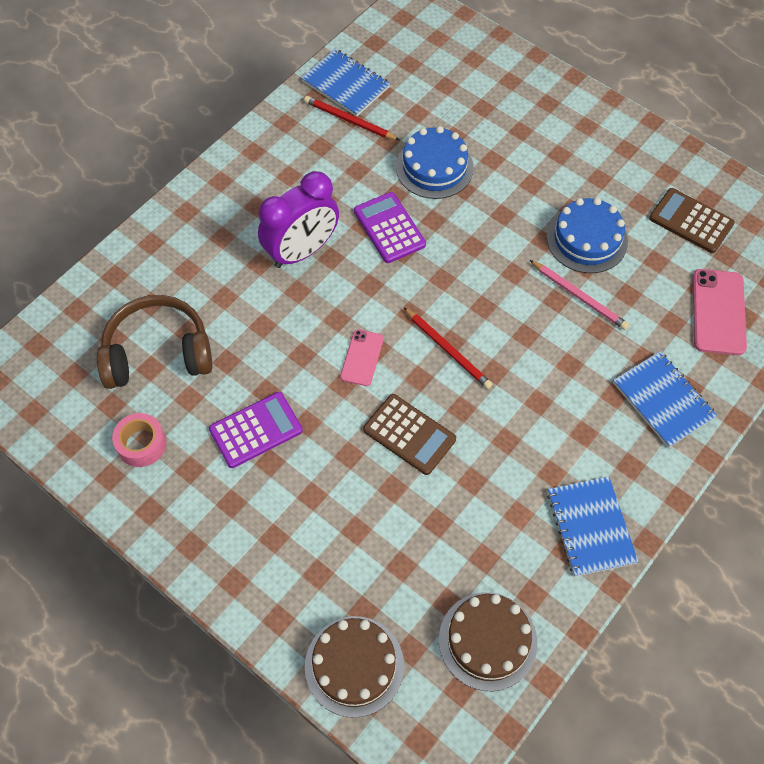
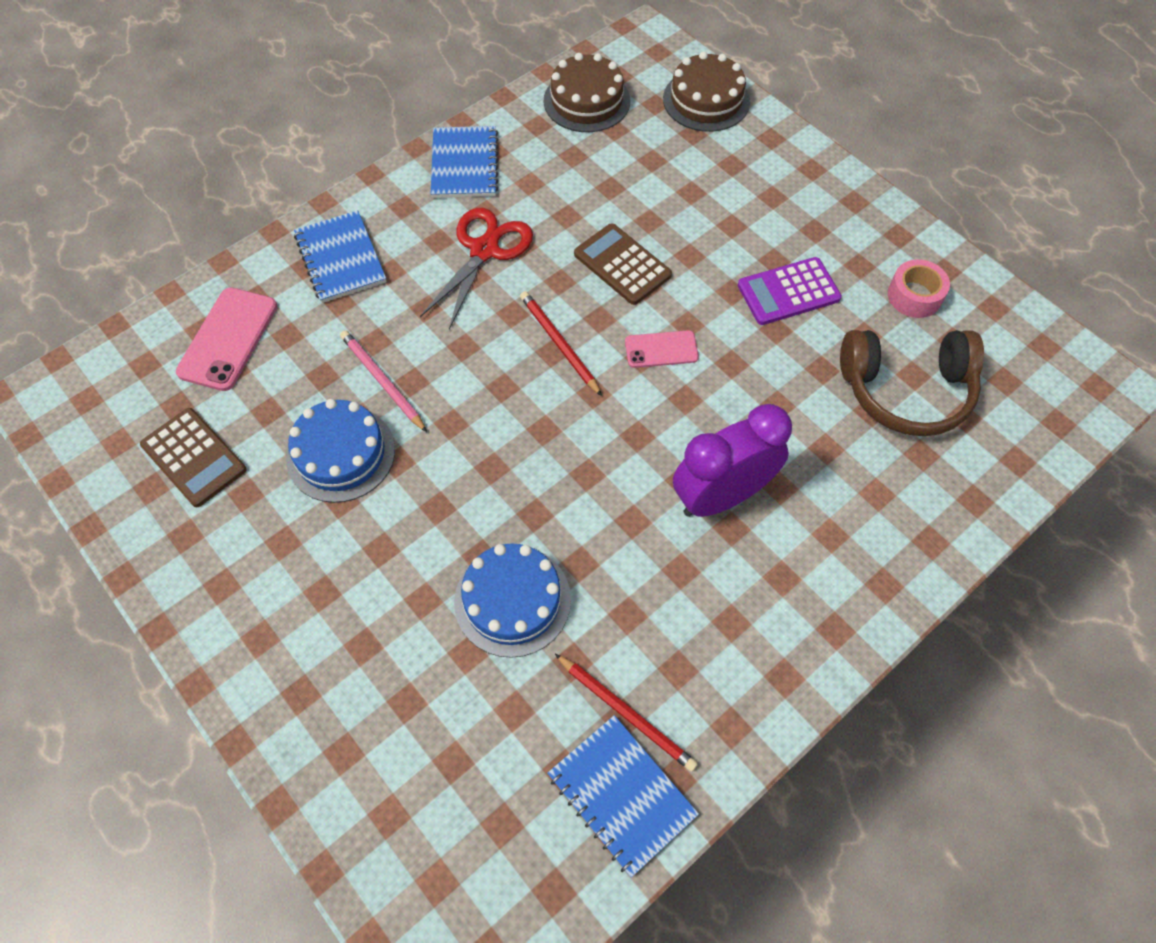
camera: 170 degrees left, 0 degrees up
pink phone [340,329,384,386] -> pink phone turned 60 degrees clockwise [625,330,699,368]
purple calculator [354,192,426,263] -> none
none -> red scissors [420,208,533,329]

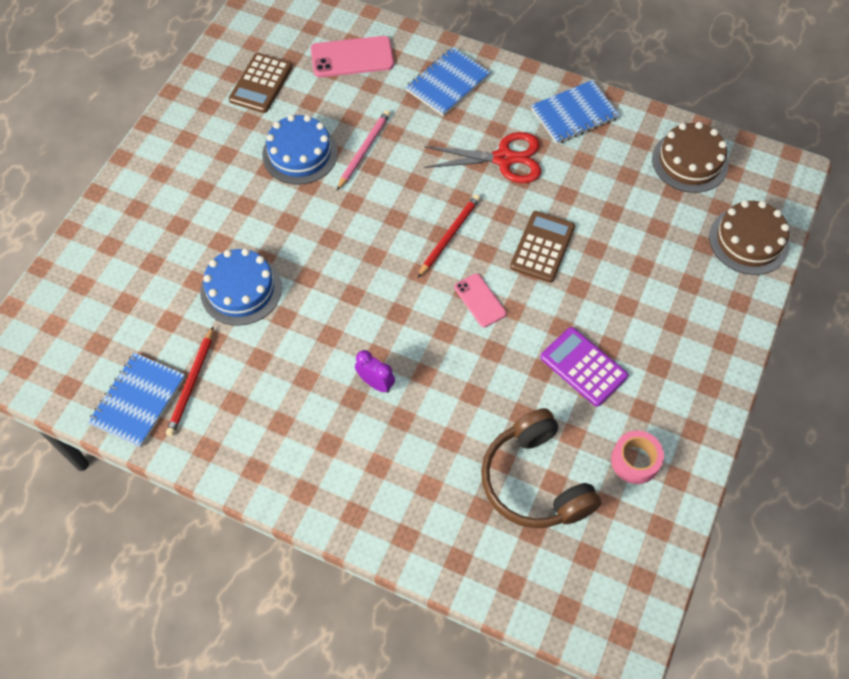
camera: 65 degrees right, 0 degrees up
purple clock [673,404,792,517] -> purple clock [355,350,395,393], size x0.49

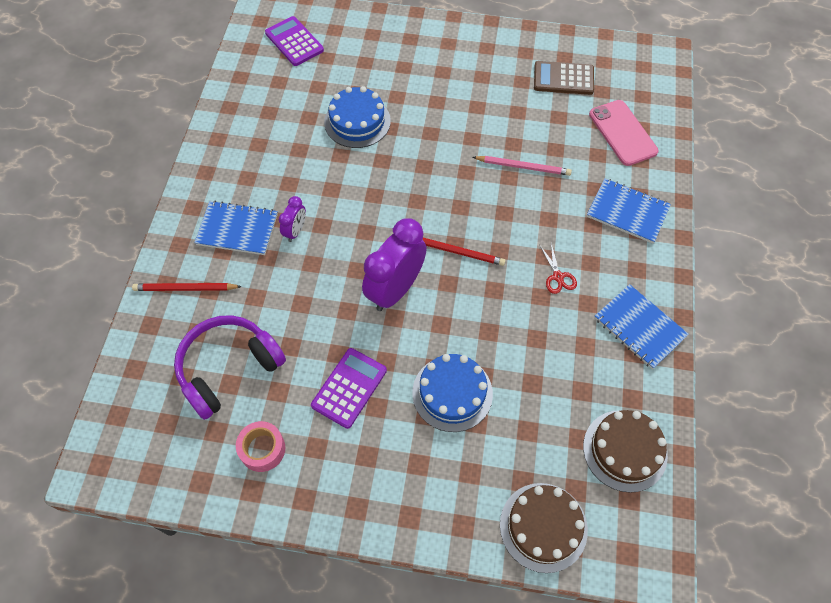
camera: 75 degrees right, 0 degrees up
blue notebook [88,352,185,448] -> blue notebook moved to [194,201,278,255]
red pencil [166,327,213,436] -> red pencil moved to [132,283,242,291]
blue cake [262,114,338,185] -> blue cake moved to [412,354,493,432]
red scissors [424,132,541,183] -> red scissors [540,243,577,294], size x0.51
pink phone [454,274,506,327] -> purple clock [362,218,427,311]
brown headphones [481,408,601,528] -> purple headphones [174,315,286,420]
brown calculator [510,211,575,283] -> none
none -> purple calculator [265,16,324,66]

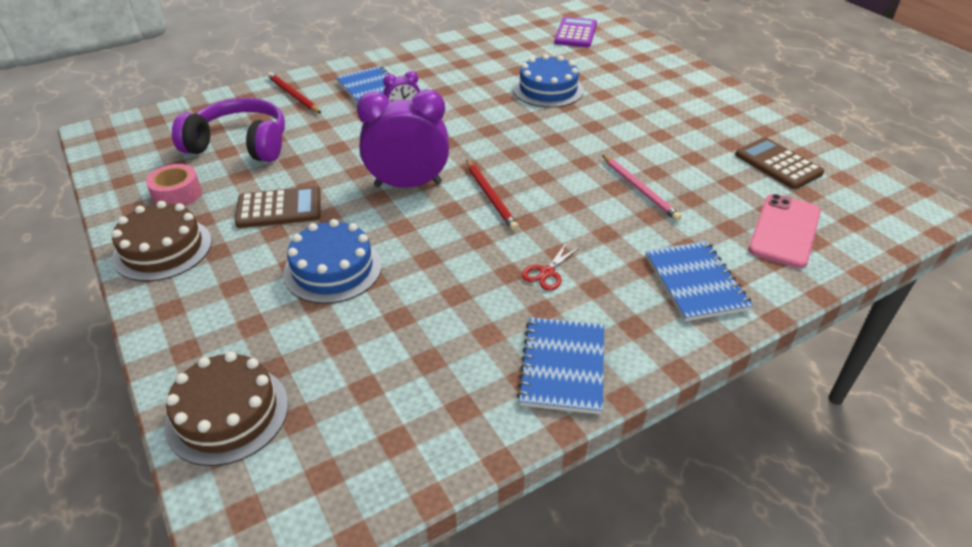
camera: 50 degrees right, 20 degrees down
purple calculator [311,348,387,429] -> brown calculator [235,186,321,228]
brown cake [583,410,668,493] -> brown cake moved to [111,201,212,281]

